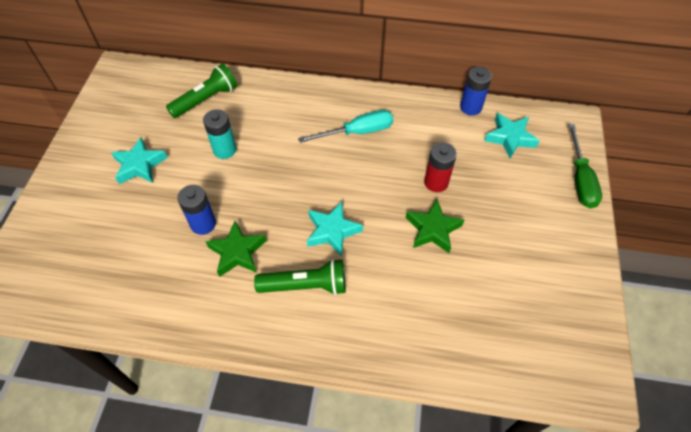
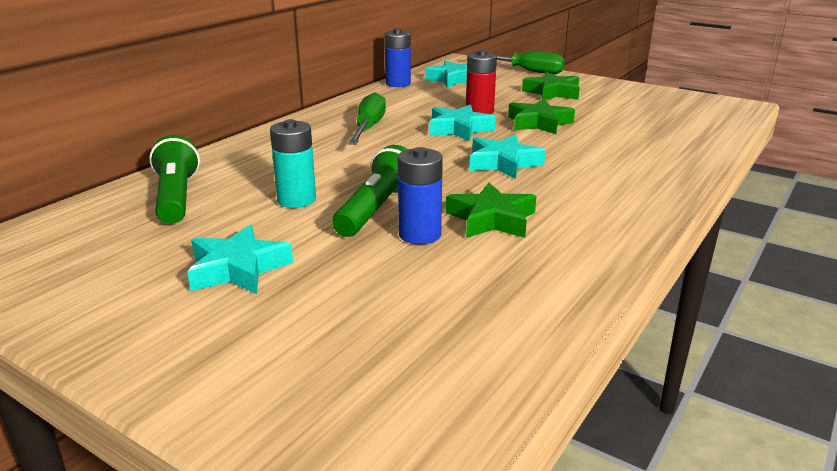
camera: 65 degrees left, 30 degrees down
green flashlight [254,259,346,295] -> green flashlight moved to [332,145,408,237]
turquoise screwdriver [298,110,393,143] -> green screwdriver [348,92,386,145]
none -> turquoise star [429,105,496,141]
none -> green star [522,72,580,100]

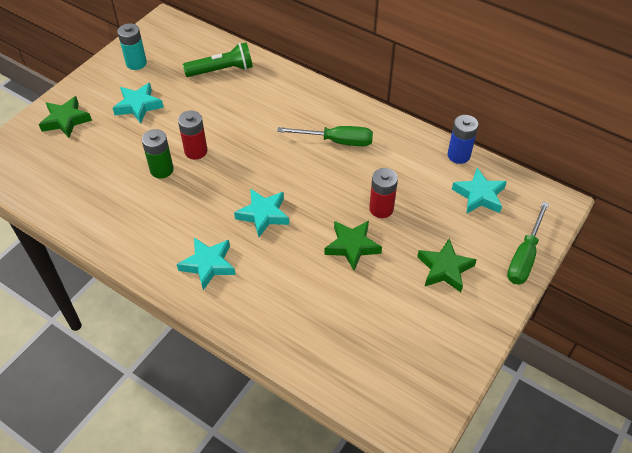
camera: 90 degrees right, 25 degrees up
turquoise battery [270,119,316,208] -> turquoise battery moved to [117,23,147,70]
green flashlight [332,145,408,237] -> red battery [178,111,207,160]
blue battery [398,147,443,244] -> green battery [142,129,174,179]
turquoise star [429,105,496,141] -> turquoise star moved to [177,238,236,290]
green star [446,183,536,238] -> green star moved to [39,96,92,138]

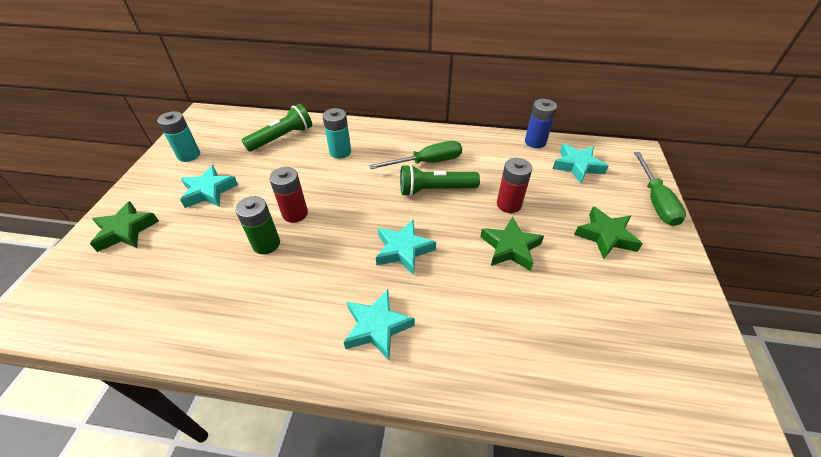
camera: 25 degrees left, 5 degrees down
none -> turquoise battery [322,108,351,159]
none -> green flashlight [400,164,480,196]

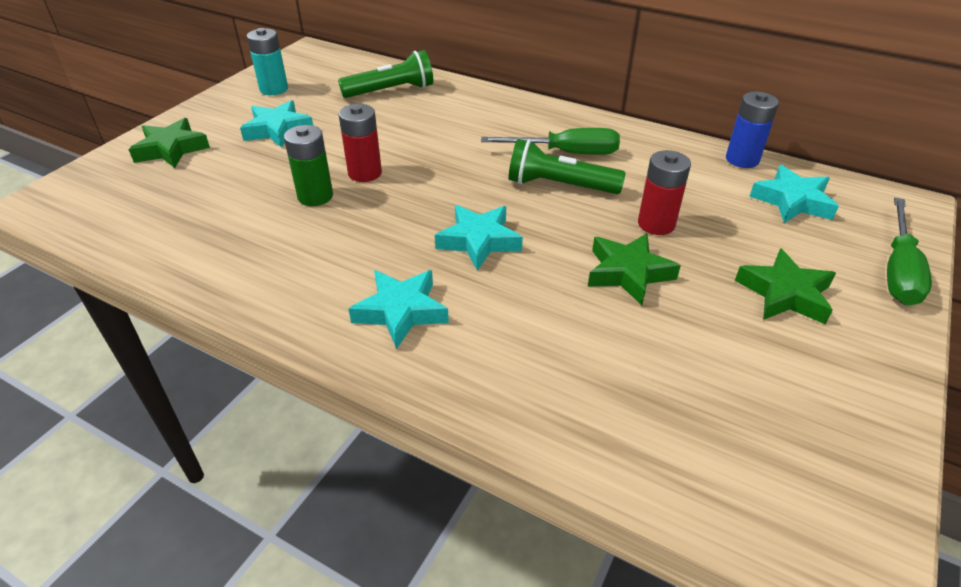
camera: 20 degrees right, 5 degrees down
turquoise battery [322,108,351,159] -> none

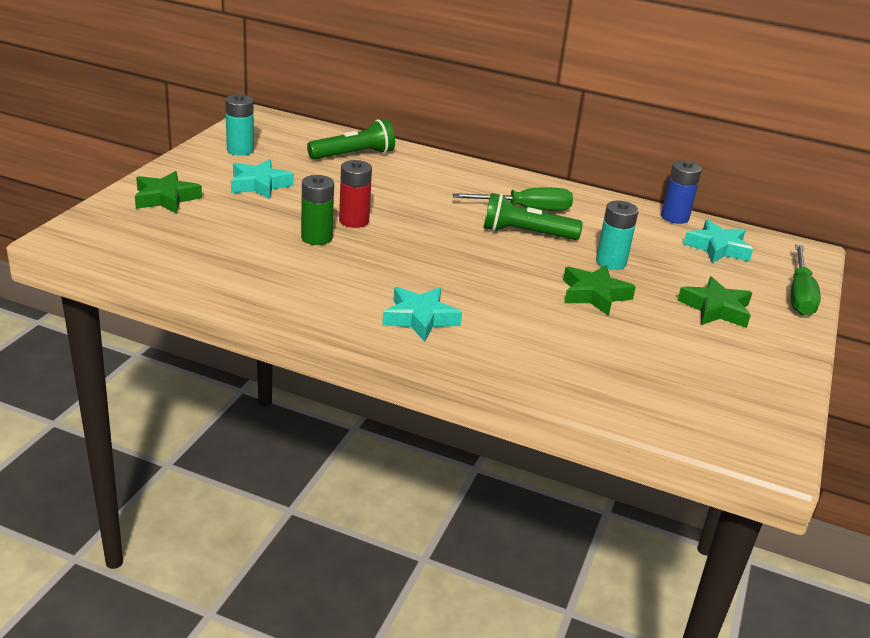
camera: 10 degrees left, 10 degrees down
turquoise star [435,205,523,271] -> none
red battery [638,150,691,235] -> turquoise battery [596,201,639,270]

